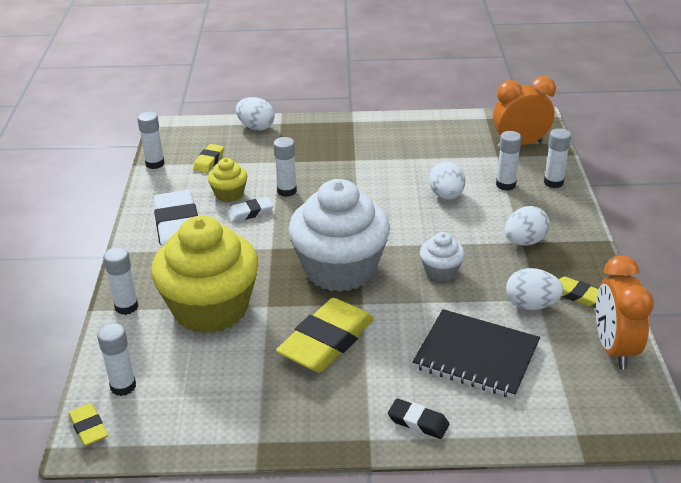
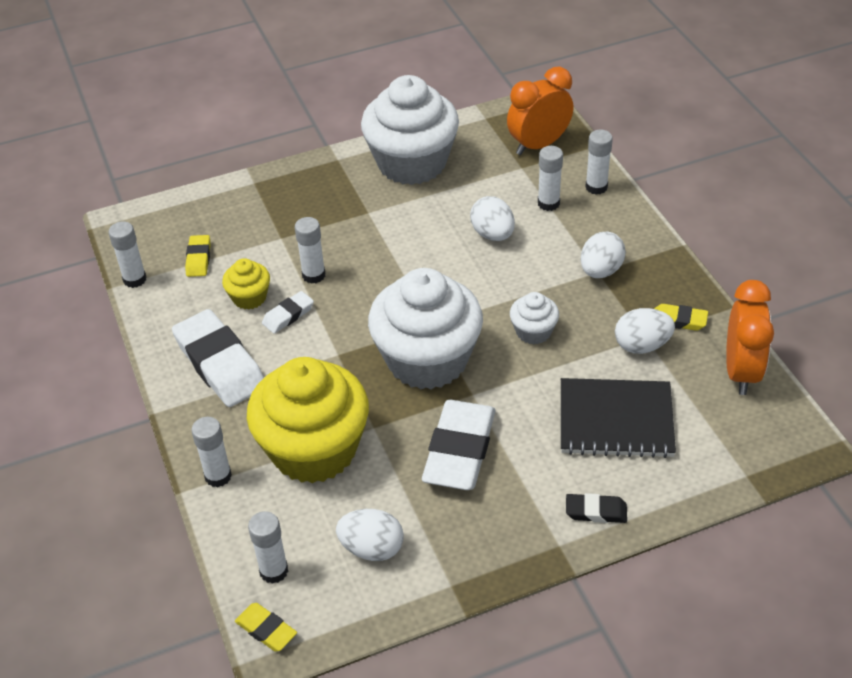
camera: 20 degrees left, 10 degrees up
white egg [236,97,275,131] -> white egg moved to [336,509,404,561]
yellow eraser [276,298,374,372] -> white eraser [422,400,496,490]
orange clock [596,255,654,369] -> orange clock turned 150 degrees counterclockwise [726,280,774,395]
none -> white cupcake [361,75,459,185]

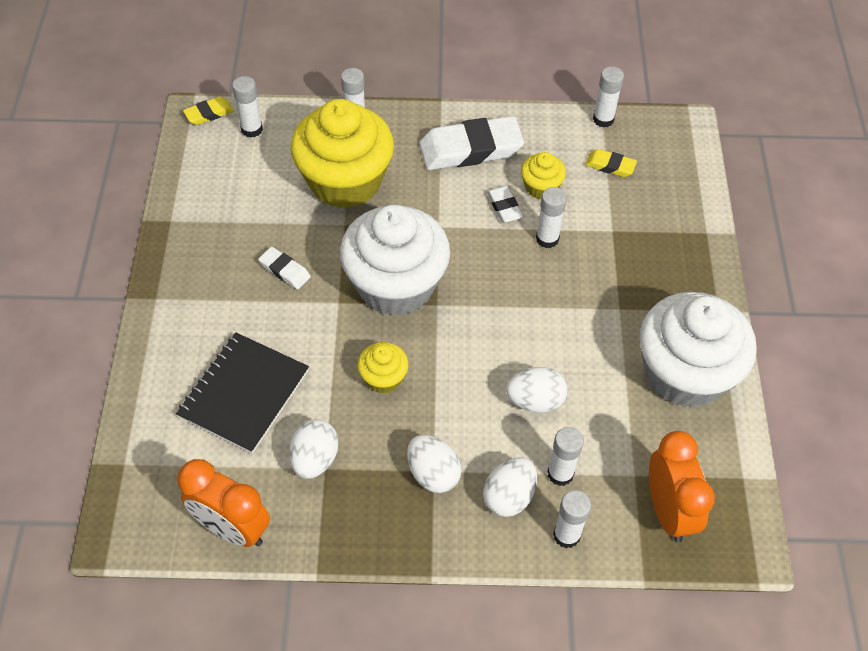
camera: 110 degrees right, 10 degrees up
white egg [336,509,404,561] -> white egg moved to [483,457,537,517]
white eraser [422,400,496,490] -> white eraser [259,247,311,289], size x0.48
white cupcake [510,292,559,345] -> yellow cupcake [358,342,409,393]
black eraser [566,493,627,523] -> none
yellow eraser [654,304,708,331] -> none

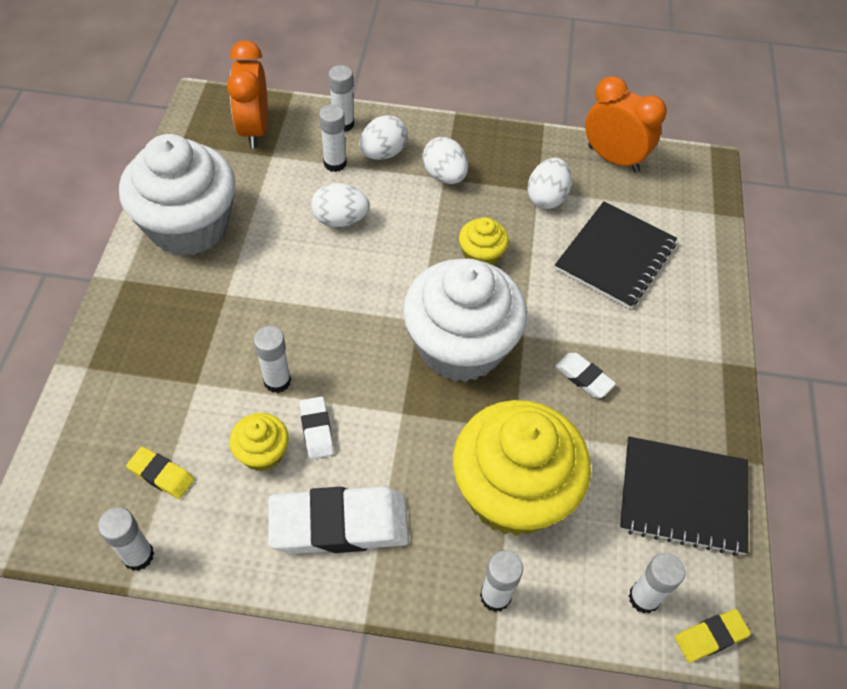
camera: 175 degrees left, 0 degrees up
none -> black notebook [620,436,748,556]

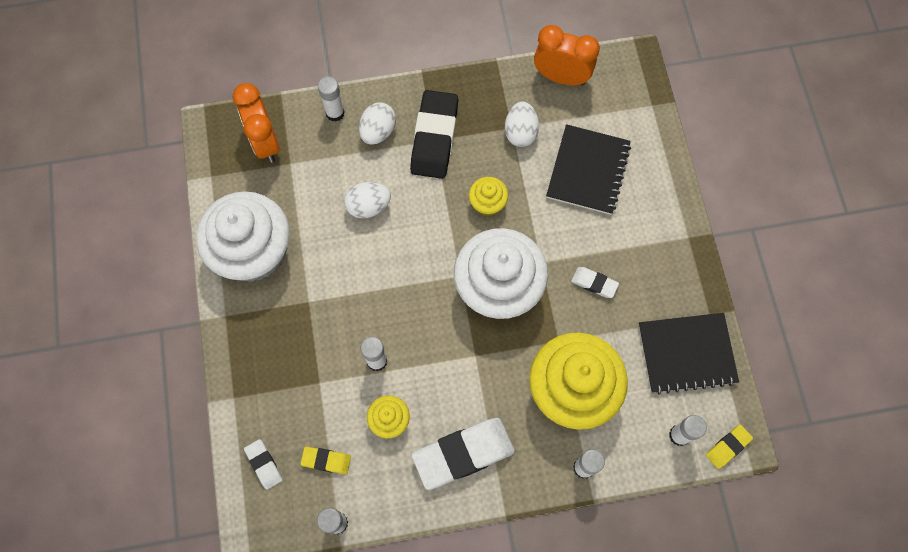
camera: 15 degrees left, 15 degrees up
white eraser [299,397,334,459] -> white eraser moved to [244,439,283,490]
white glue stick [319,105,347,172] -> none
white egg [422,137,468,184] -> black eraser [410,90,458,179]

